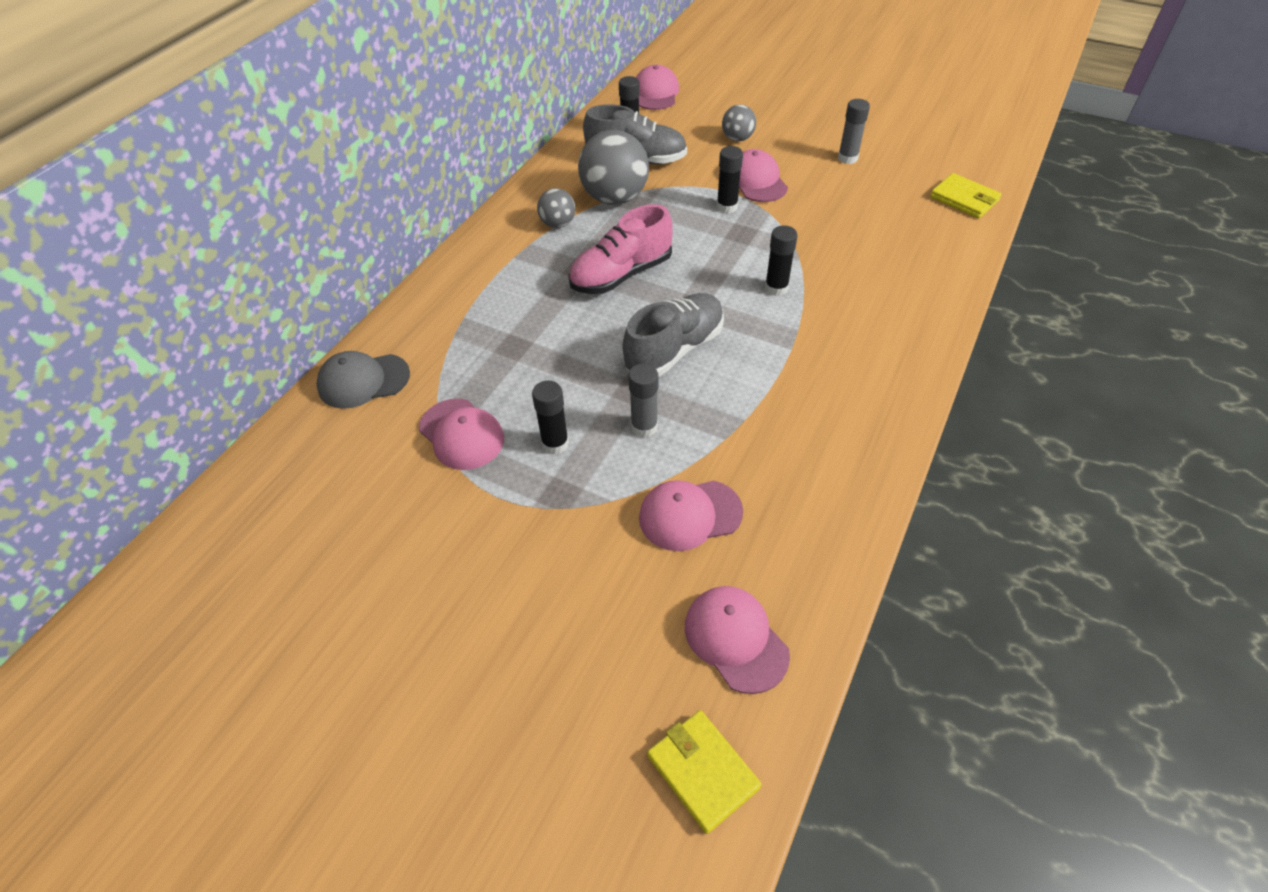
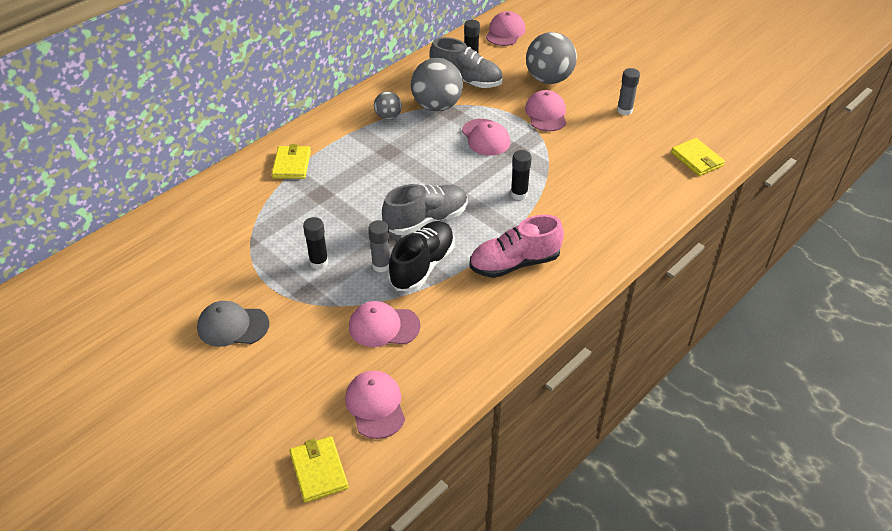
camera: 15 degrees right, 5 degrees down
grey cap [316,351,410,409] -> grey cap moved to [197,301,269,347]
pink cap [419,399,504,470] -> pink cap moved to [462,119,510,156]
pink shoe [569,204,673,294] -> pink shoe moved to [469,215,564,278]
black glue stick [717,146,743,213] -> none
grey ball [722,105,756,141] -> grey ball [526,32,577,84], size x1.89
none -> yellow wallet [272,144,311,179]
none -> black shoe [388,221,455,291]

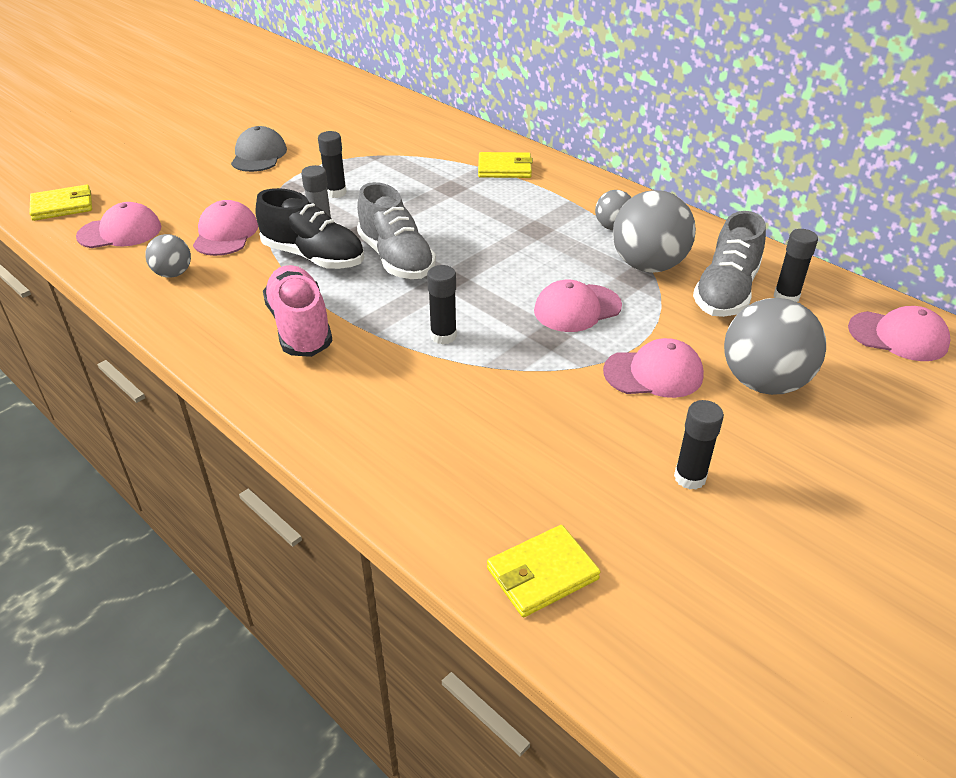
camera: 90 degrees right, 5 degrees down
grey glue stick [617,68,640,115] -> black glue stick [674,400,724,489]
none -> grey ball [145,234,191,278]

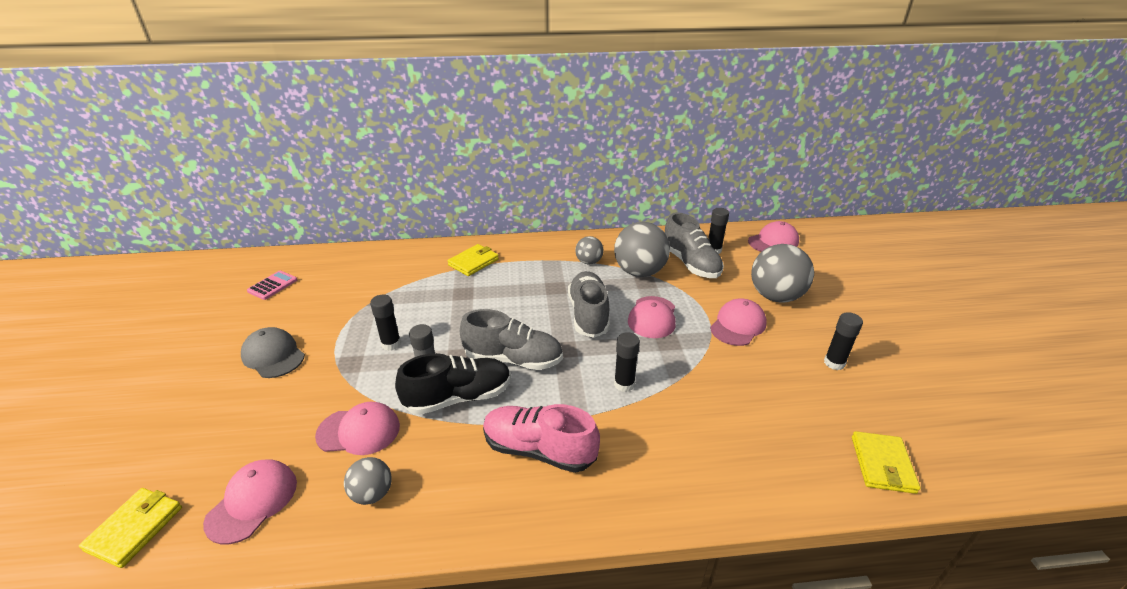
camera: 50 degrees left, 5 degrees down
pink cap [193,200,258,256] -> pink cap turned 135 degrees clockwise [315,402,400,455]
none -> pink calculator [247,271,297,300]
none -> grey shoe [568,271,610,338]

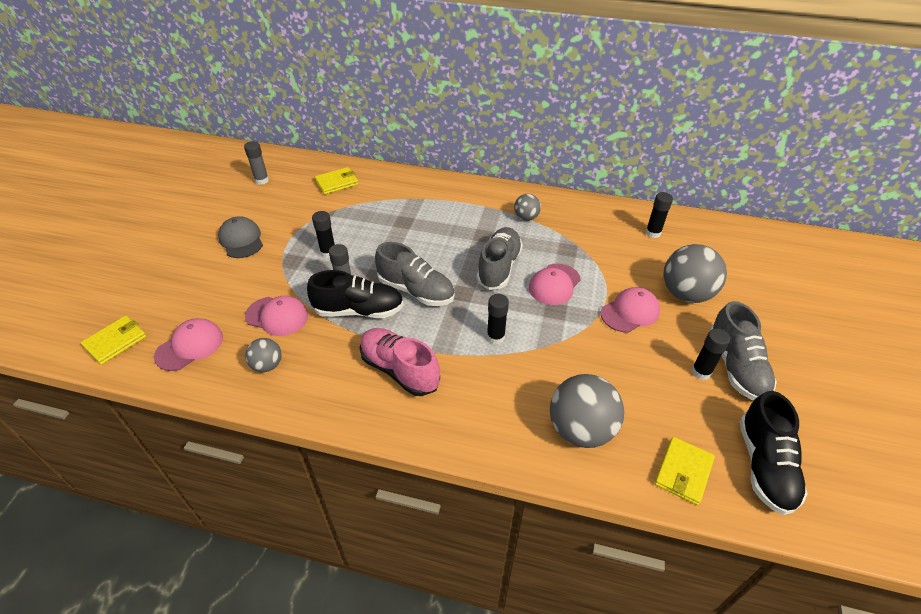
camera: 20 degrees right, 10 degrees up
pink calculator [247,271,297,300] -> grey glue stick [244,141,269,185]
yellow wallet [447,244,499,276] -> yellow wallet moved to [315,167,359,195]
grey ball [614,222,670,277] -> grey ball moved to [550,374,624,448]
grey shoe [665,212,724,278] -> grey shoe moved to [710,301,777,400]
pink cap [748,221,799,252] -> none
none -> black shoe [739,391,807,515]

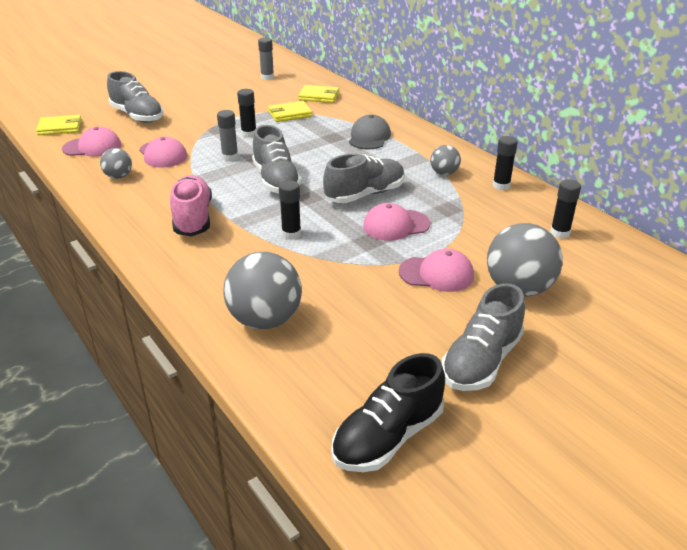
camera: 40 degrees right, 10 degrees down
grey cap [218,216,263,258] -> grey cap moved to [349,115,391,149]
black shoe [307,270,404,318] -> none
yellow wallet [655,437,715,505] -> yellow wallet moved to [268,101,312,122]
black glue stick [692,329,730,380] -> black glue stick moved to [493,136,518,190]
none -> grey shoe [107,71,163,123]

